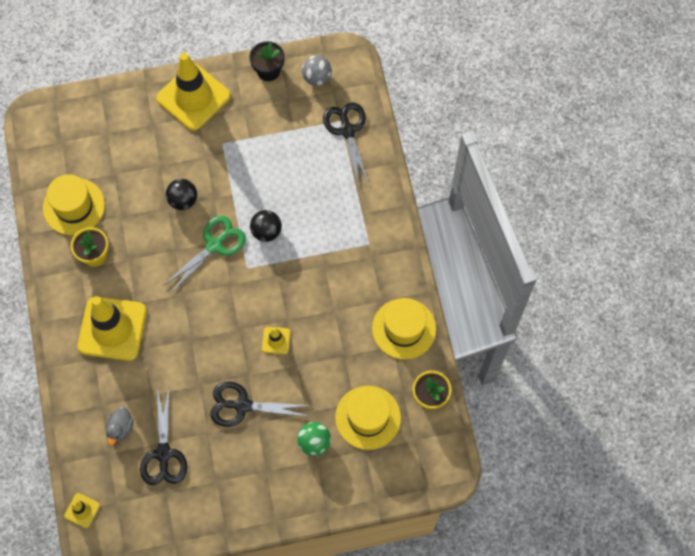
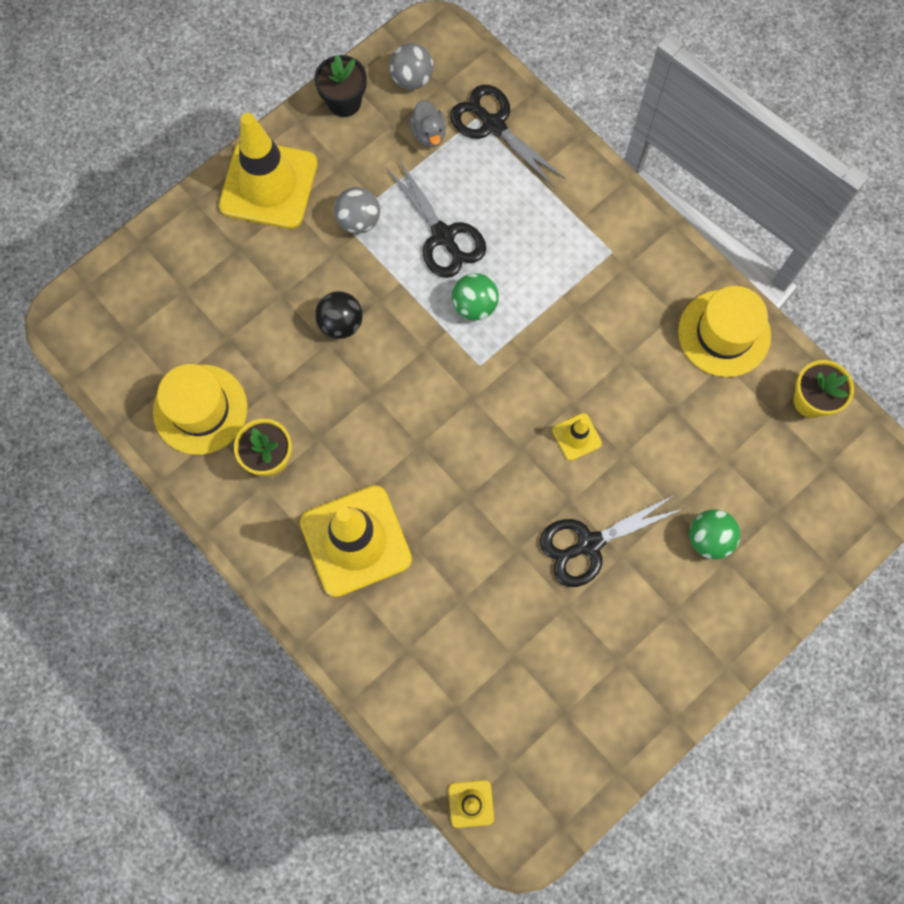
camera: 30 degrees left, 5 degrees up
grey duck [106,407,134,445] -> grey duck moved to [409,100,446,147]
black scissors [140,387,187,485] -> black scissors moved to [386,159,486,278]
green scissors [164,216,246,293] -> none
black ball [250,210,282,242] -> green ball [452,273,499,321]
yellow hat [335,386,401,450] -> none
none -> grey ball [334,187,380,234]

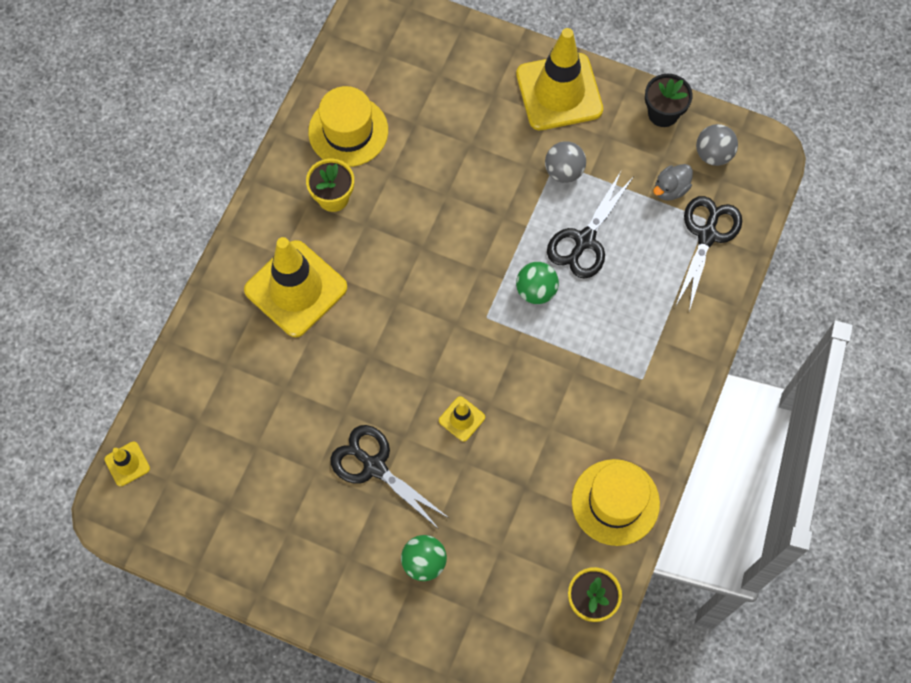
camera: 65 degrees right, 5 degrees down
black ball [315,291,363,339] -> none

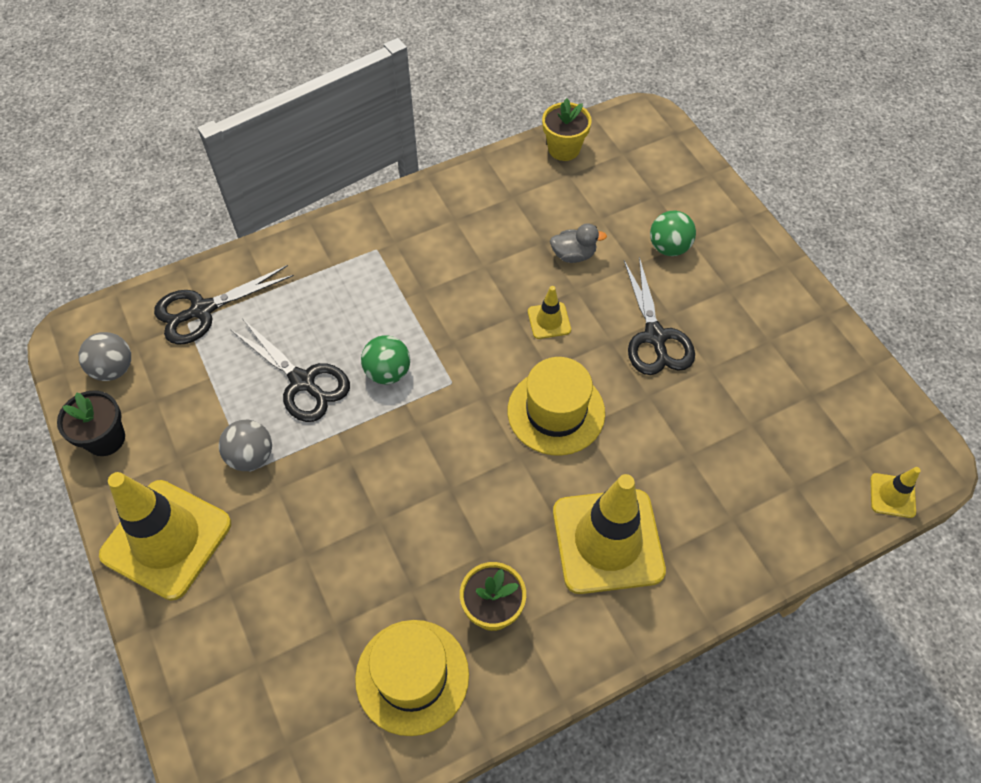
camera: 140 degrees left, 10 degrees down
black scissors [547,172,633,279] -> black scissors turned 60 degrees clockwise [231,318,350,422]
yellow hat [572,459,660,546] -> yellow hat moved to [508,357,605,456]
grey duck [653,164,693,201] -> grey duck moved to [550,223,607,263]

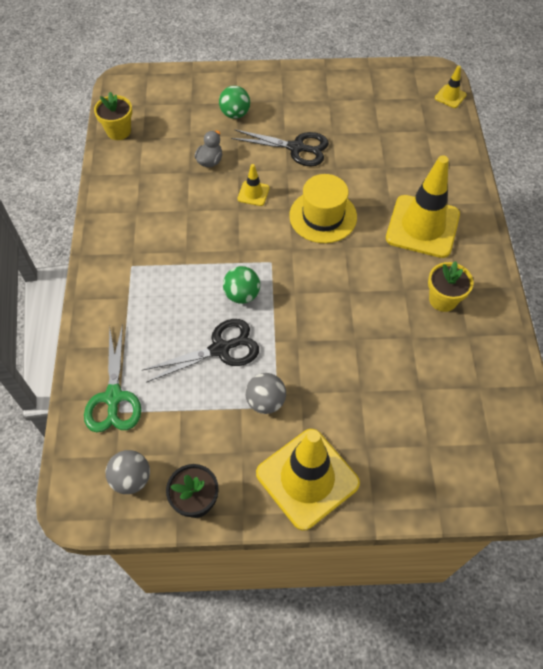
camera: 65 degrees left, 0 degrees up
black scissors [154,265,294,345] -> green scissors [84,324,141,432]
yellow hat [355,620,469,736] -> none

